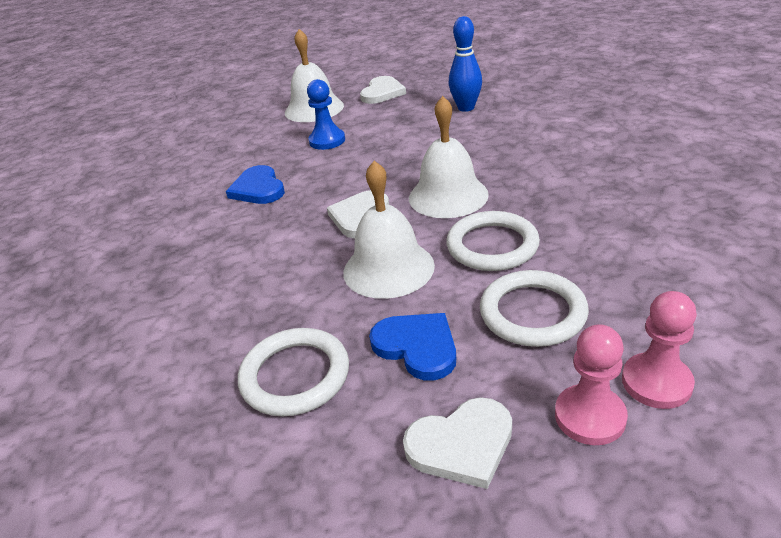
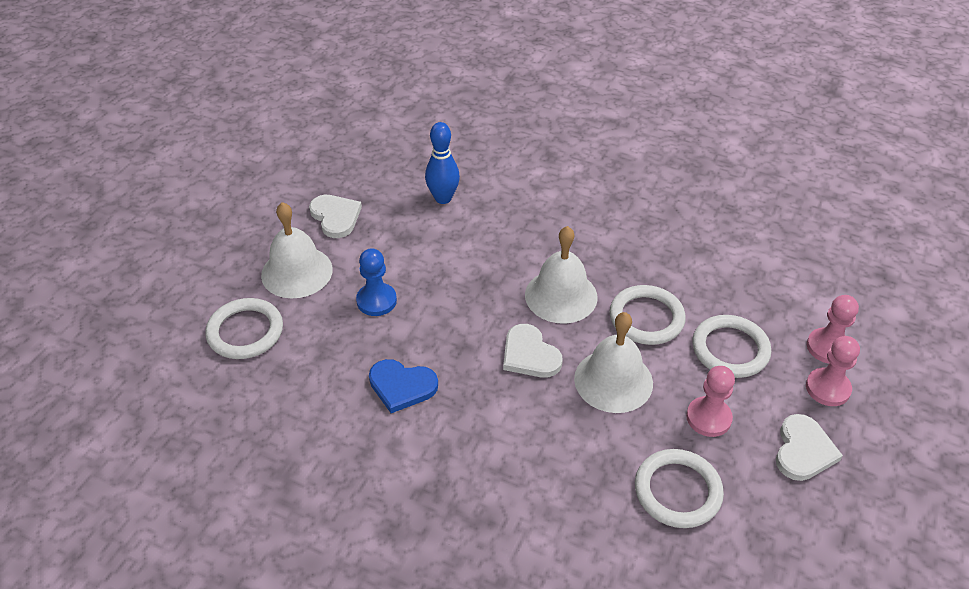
camera: 55 degrees left, 10 degrees up
blue heart [369,313,456,381] -> pink pawn [686,366,735,437]
none -> white ring [205,298,283,359]

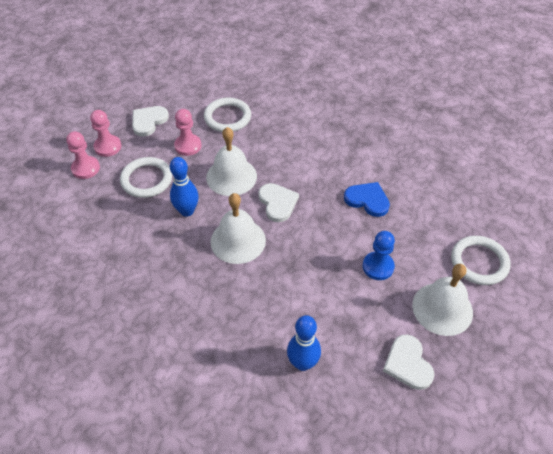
camera: 165 degrees left, 5 degrees up
white ring [610,285,686,345] -> blue bowling pin [170,157,199,217]

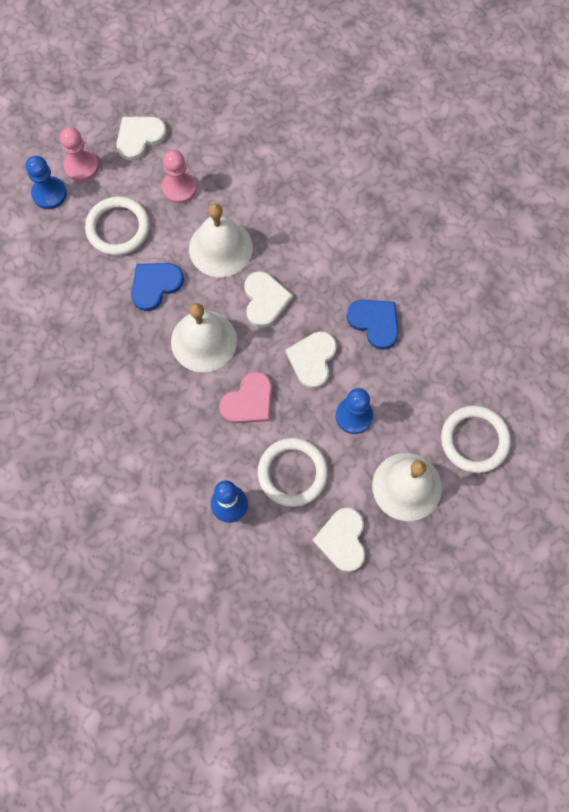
camera: 15 degrees right, 20 degrees up
pink pawn [66,131,100,179] -> blue pawn [26,156,67,209]
blue bowling pin [170,157,199,217] -> blue heart [131,263,184,311]
white ring [204,98,251,132] -> white ring moved to [258,438,328,507]
none -> pink heart [219,371,272,423]
none -> white heart [285,331,337,389]

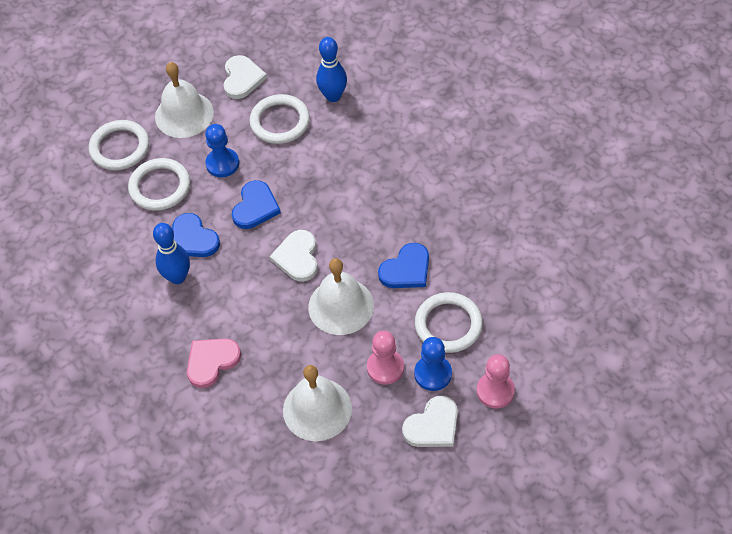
camera: 175 degrees left, 15 degrees down
blue pawn [26,156,67,209] -> blue pawn moved to [414,337,452,391]
white bell [171,303,237,372] -> white bell moved to [283,365,352,441]
pink heart [219,371,272,423] -> pink heart moved to [187,338,241,388]
white heart [285,331,337,389] -> blue heart [232,180,281,229]
none -> white ring [128,158,190,211]
none -> blue bowling pin [153,223,190,284]

